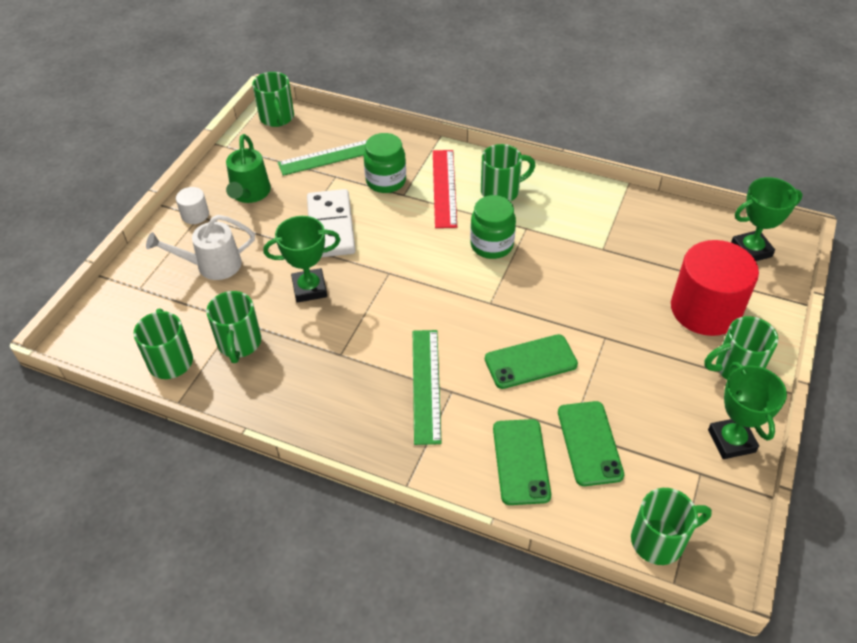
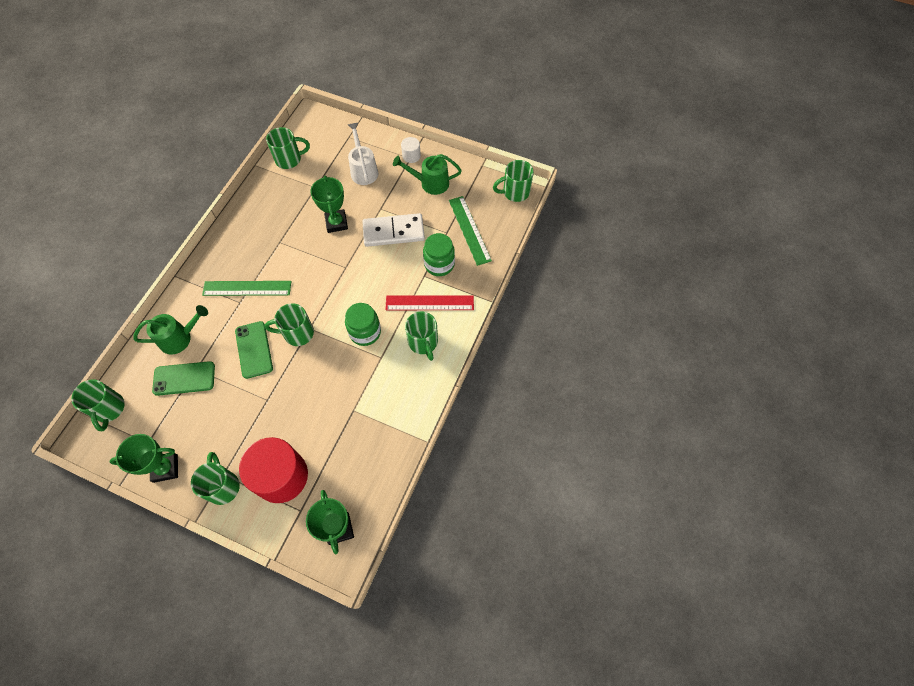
camera: 90 degrees right, 15 degrees up
green mug [206,291,261,363] -> green mug moved to [264,303,314,346]
green phone [493,419,551,505] -> green watering can [133,305,208,354]

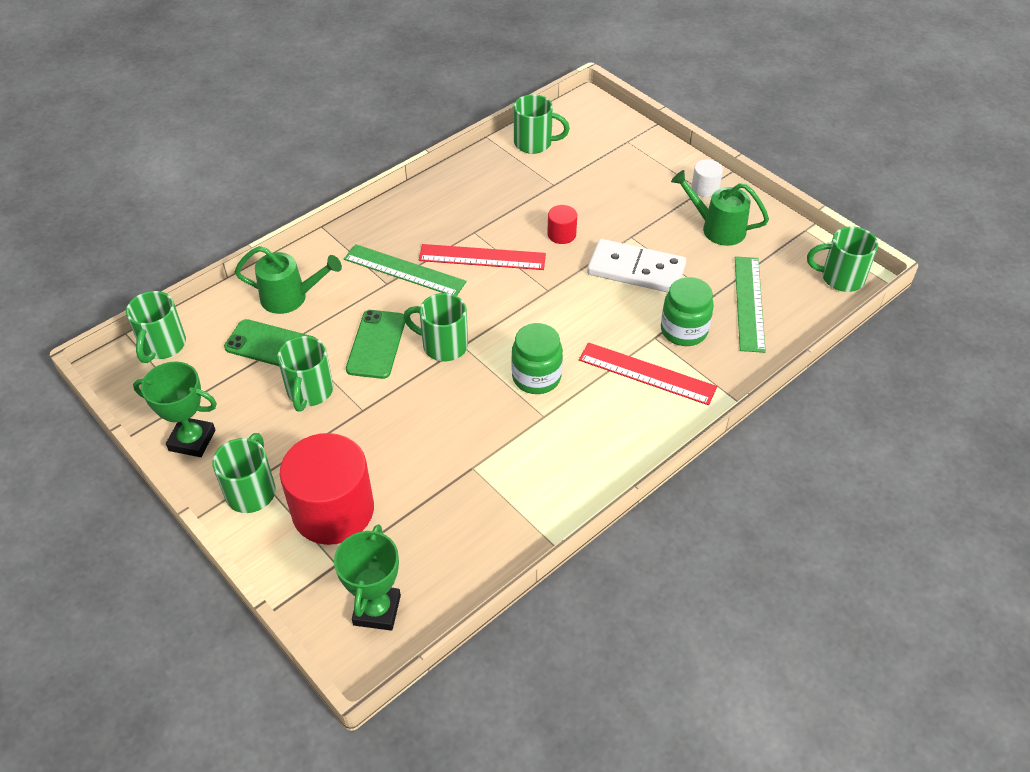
camera: 25 degrees right, 15 degrees down
green trophy [310,176,348,233] -> red cylinder [547,205,577,244]
white watering can [348,123,378,185] -> none
green mug [405,312,438,361] -> green mug moved to [277,336,333,412]
none -> red ruler [419,244,546,270]

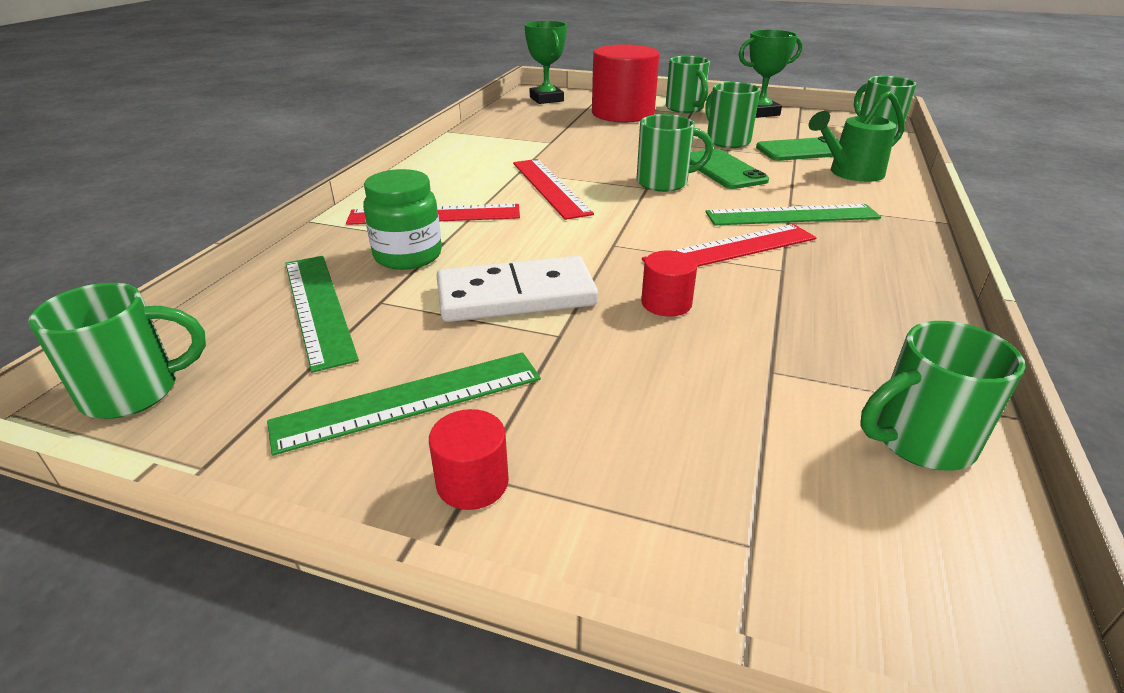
camera: 150 degrees right, 15 degrees down
green jar [511,323,563,394] -> red ruler [513,159,594,220]
green watering can [671,170,769,246] -> green ruler [267,352,541,455]
white cylinder [692,159,723,197] -> red cylinder [429,409,509,510]

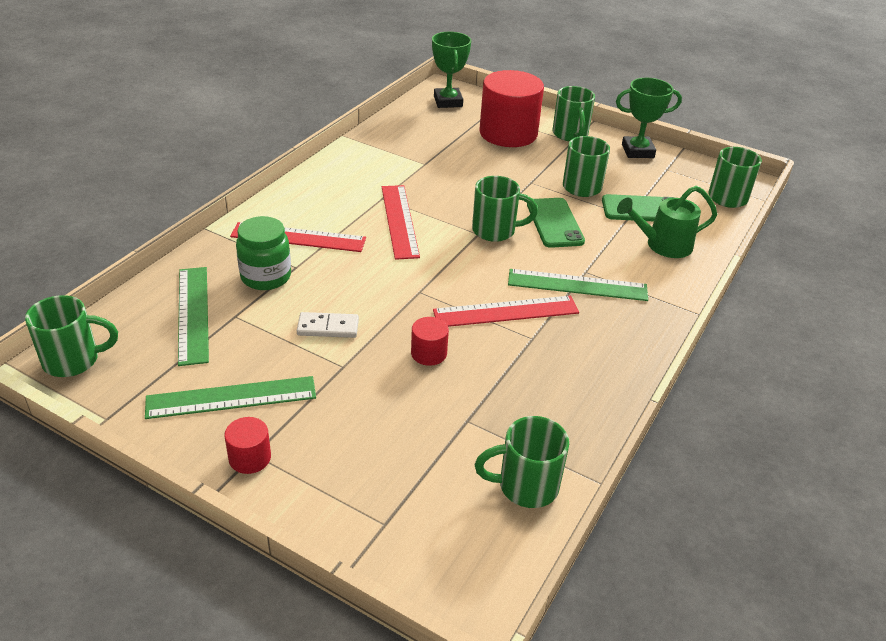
camera: 10 degrees right, 5 degrees up
white domino [436,256,598,322] -> white domino [297,312,359,338], size x0.55

